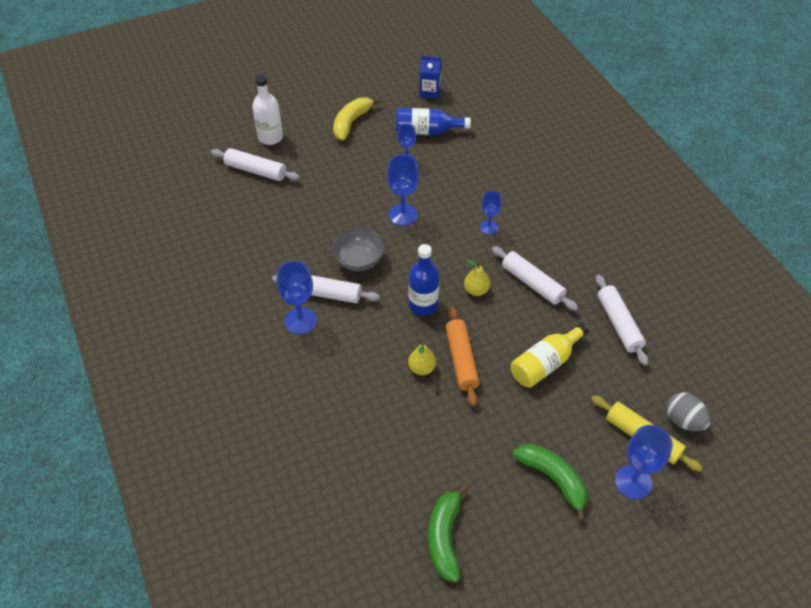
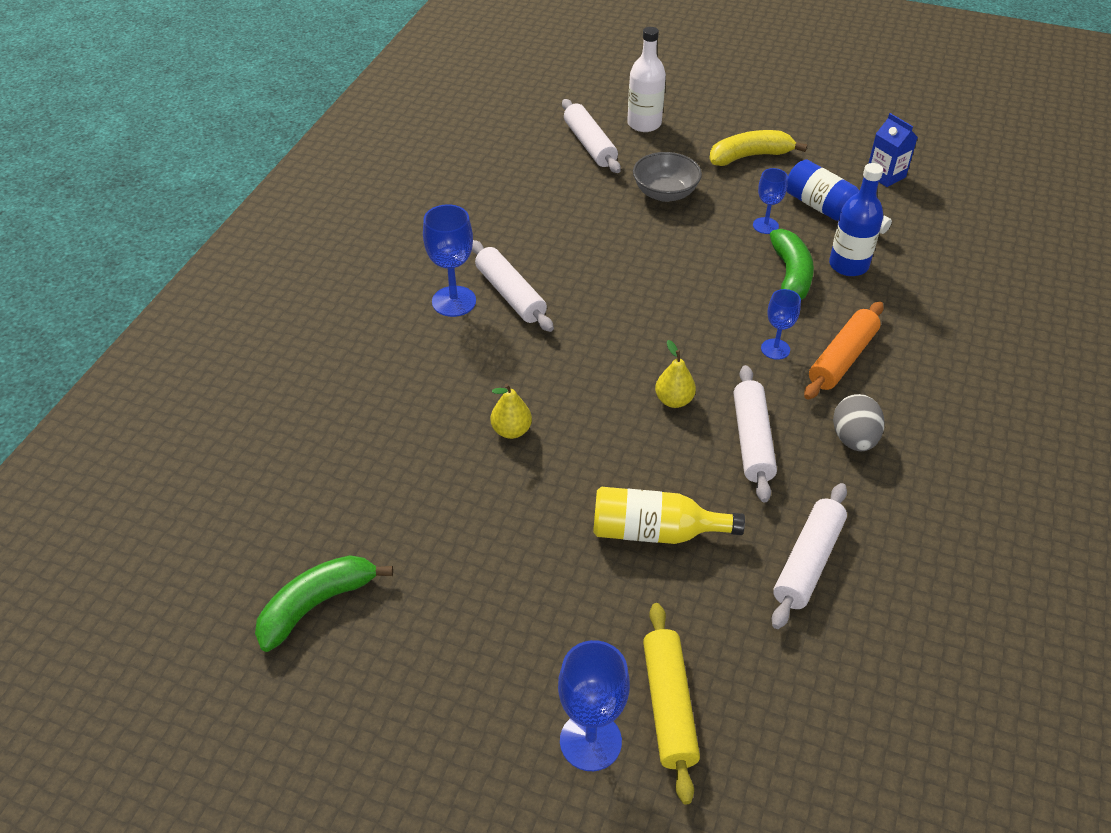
camera: 45 degrees right, 5 degrees down
grey bowl [332,228,384,271] -> grey bowl moved to [633,152,702,202]
blue goblet [387,155,419,226] -> none
blue bottle [408,244,440,316] -> blue bottle moved to [829,163,883,276]
orange rolling pin [445,307,480,406] -> orange rolling pin moved to [804,302,884,399]
green banana [513,444,587,521] -> green banana moved to [770,229,814,300]
grey egg [666,392,711,432] -> grey egg moved to [833,394,885,451]

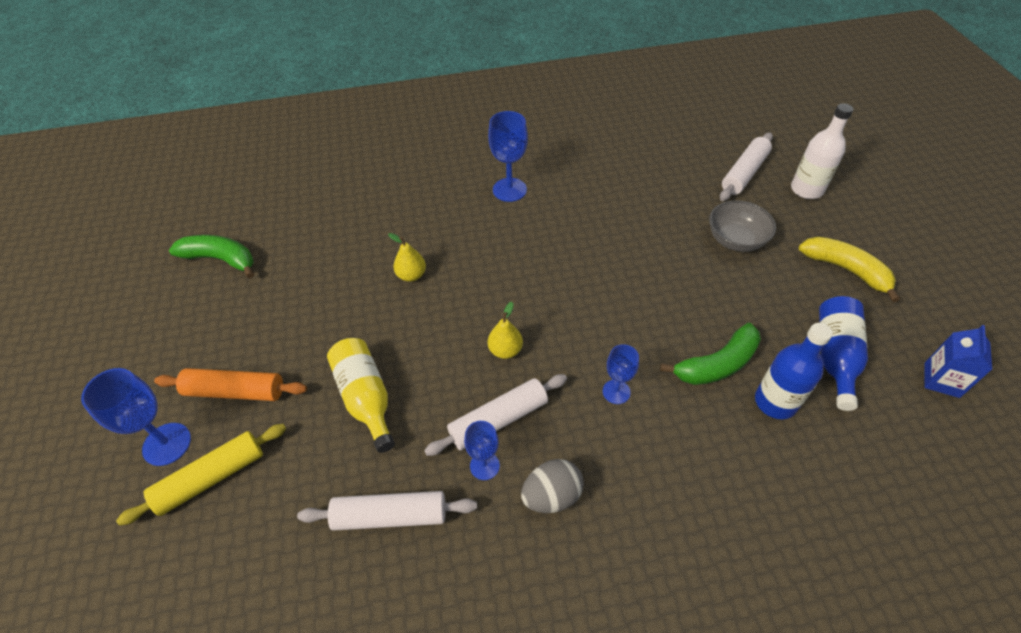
camera: 60 degrees right, 5 degrees up
white rolling pin [472,240,554,332] -> none
blue goblet [753,168,788,234] -> blue goblet moved to [464,421,500,480]
orange rolling pin [804,302,884,399] -> orange rolling pin moved to [154,368,307,401]

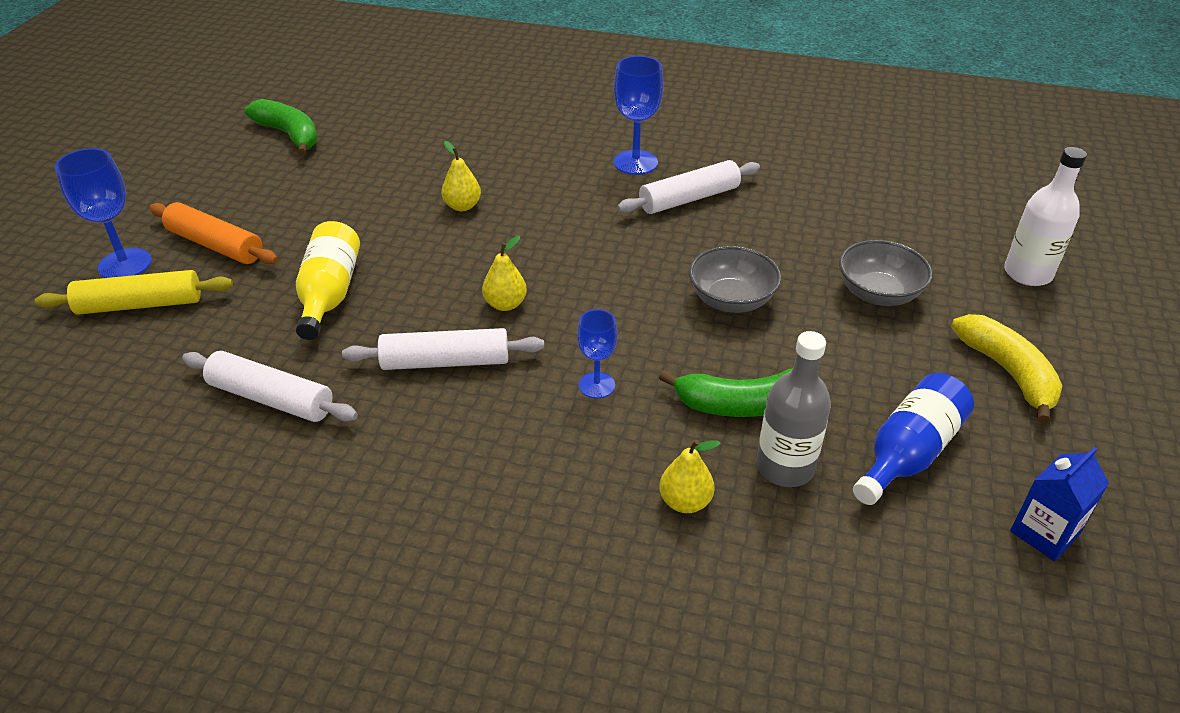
camera: 25 degrees right, 10 degrees down
blue goblet [464,421,500,480] -> none
grey egg [521,459,584,513] -> none
white rolling pin [720,132,773,201] -> white rolling pin moved to [617,160,760,214]
blue bottle [755,323,833,419] -> grey bottle [756,331,831,487]
none -> yellow pear [659,440,721,513]
none -> grey bowl [689,246,781,313]

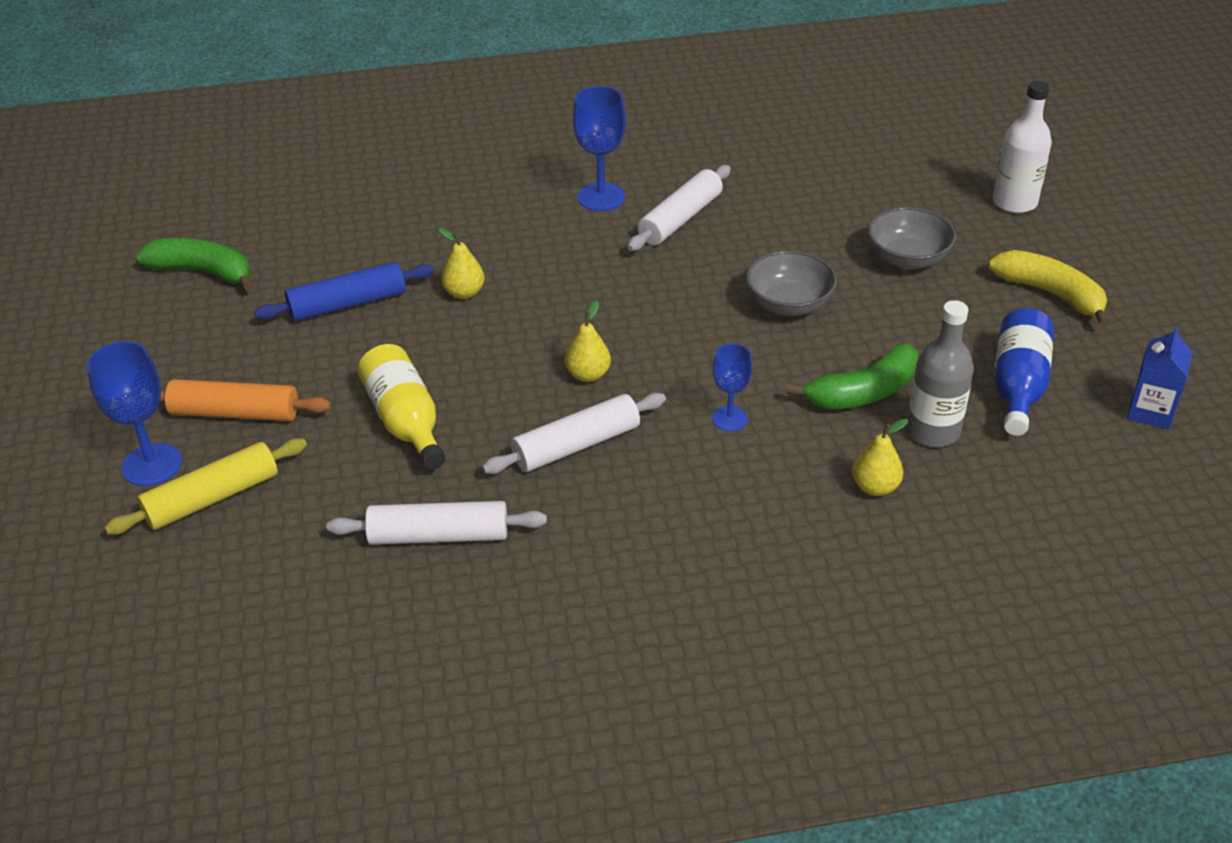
camera: 25 degrees left, 0 degrees up
none -> blue rolling pin [254,262,435,321]

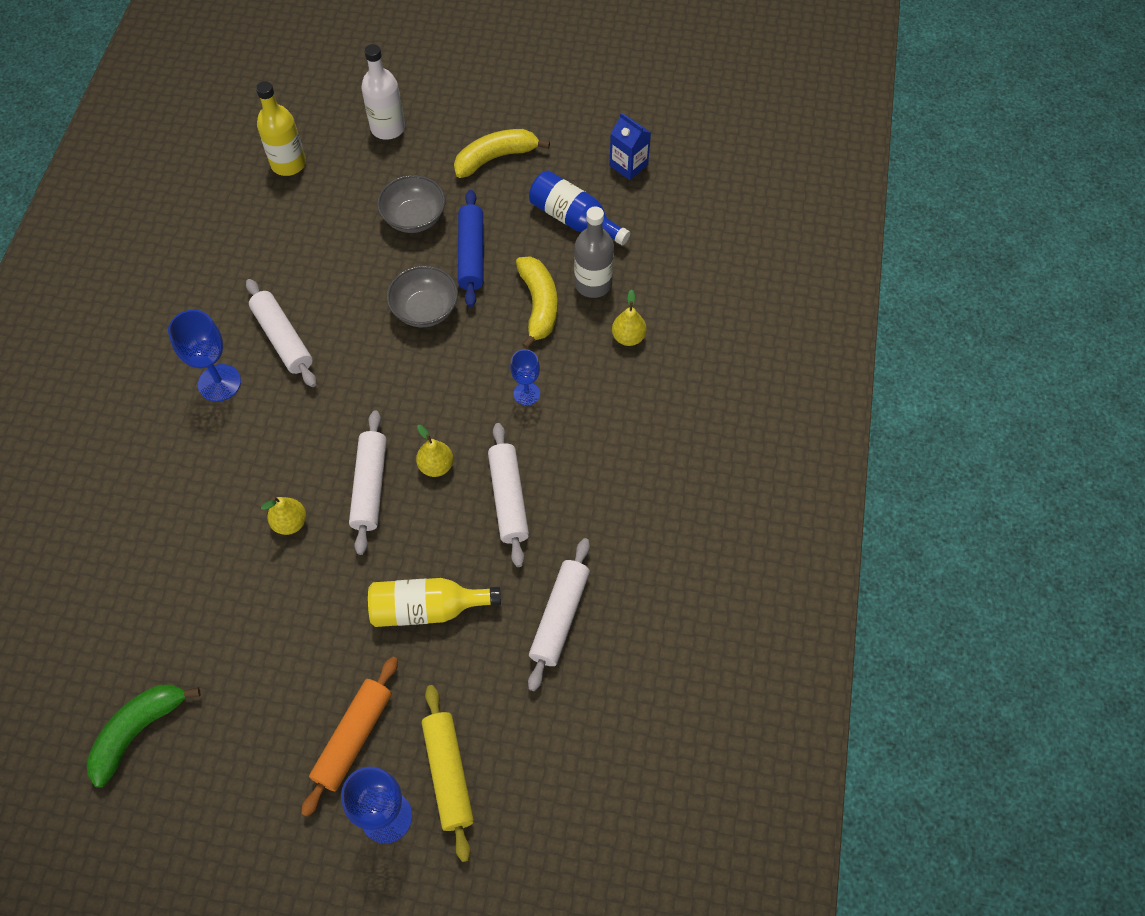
camera: 70 degrees left, 20 degrees up
blue rolling pin [254,262,435,321] -> blue rolling pin moved to [458,190,484,307]
green banana [787,343,919,410] -> yellow banana [516,256,558,350]
none -> yellow bottle [256,81,306,176]
none -> white rolling pin [349,410,387,555]

